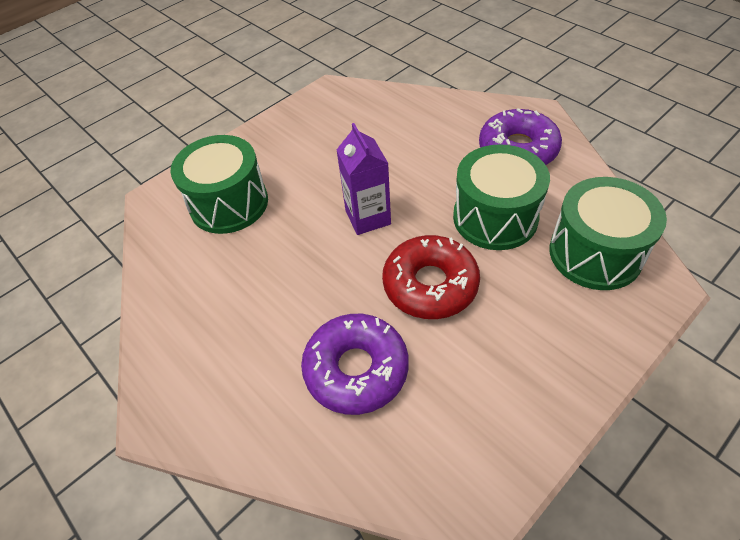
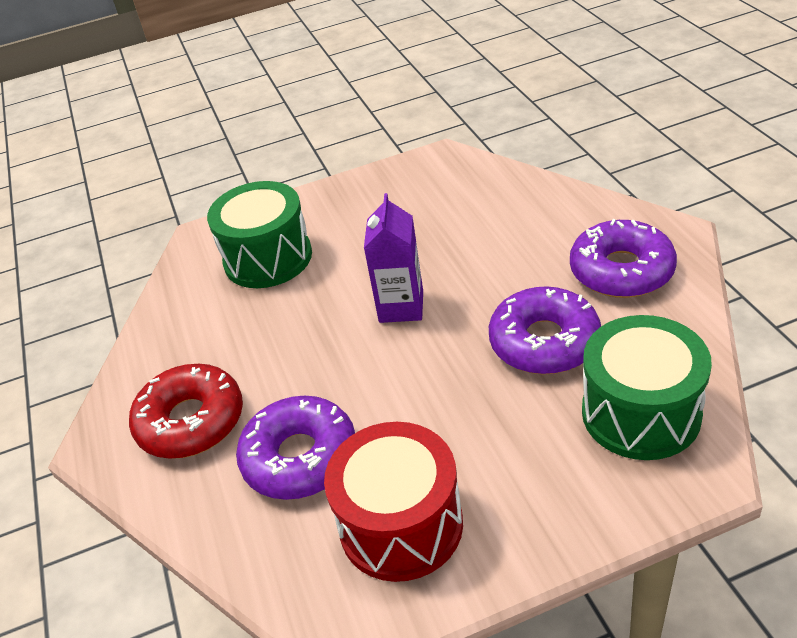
camera: 25 degrees right, 10 degrees down
red donut [382,235,480,319] -> red donut moved to [129,364,243,459]
green drum [453,144,550,250] -> purple donut [489,286,601,374]
none -> red drum [324,422,463,582]

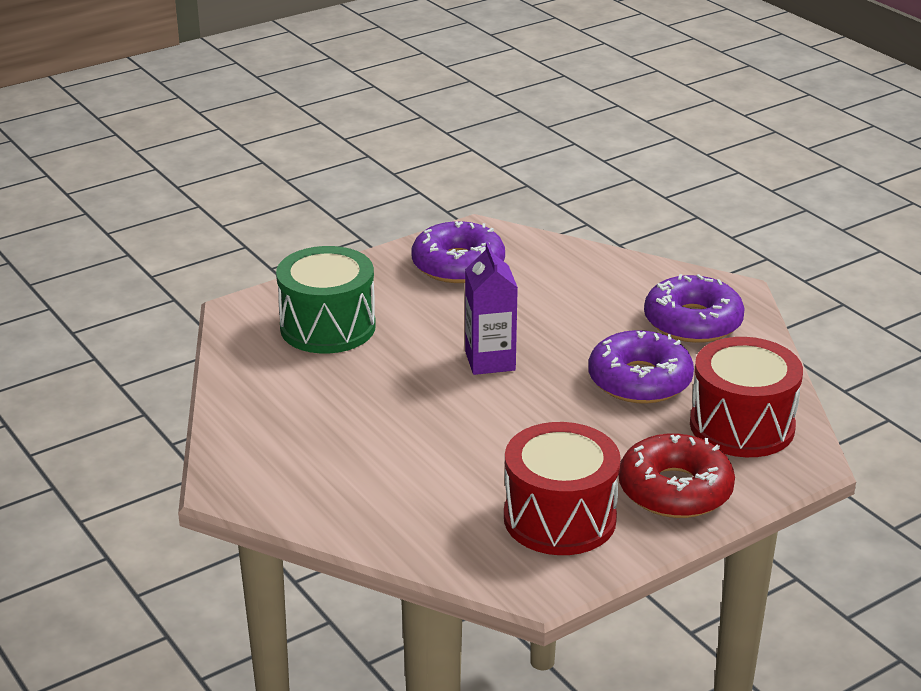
camera: 20 degrees left, 10 degrees down
red donut [129,364,243,459] -> red donut moved to [618,433,735,518]
purple donut [236,396,355,500] -> purple donut moved to [412,221,505,283]
green drum [582,315,712,460] -> red drum [690,337,803,457]

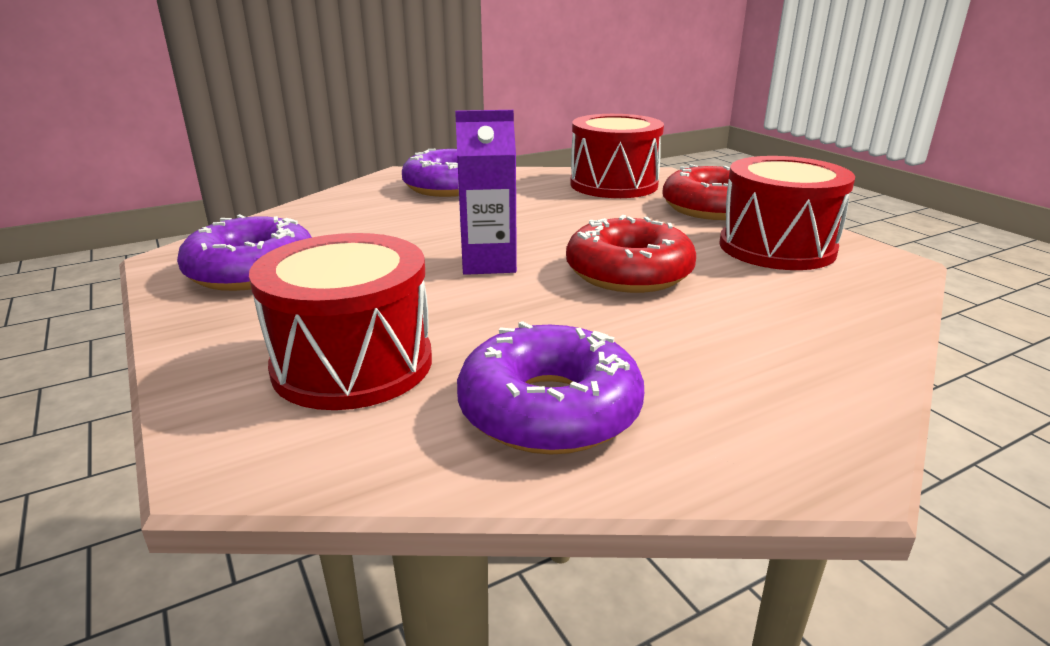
camera: 85 degrees left, 5 degrees down
green drum [276,246,376,353] -> red drum [249,233,432,410]
purple donut [588,330,694,404] -> purple donut moved to [457,321,644,454]
none -> red donut [566,215,696,293]

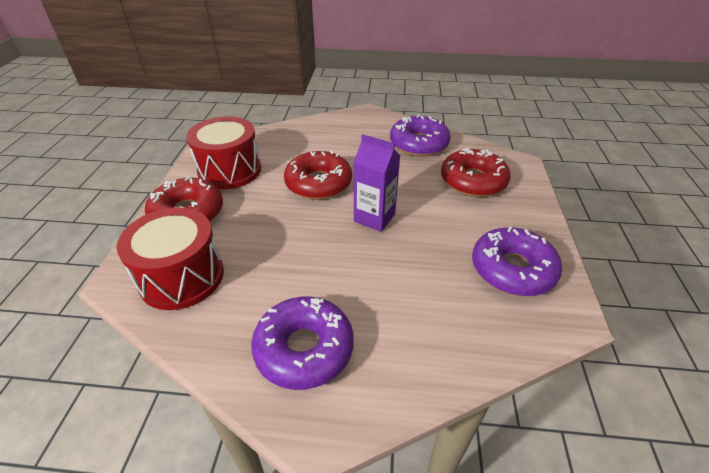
camera: 145 degrees left, 15 degrees up
red drum [249,233,432,410] -> red donut [441,148,511,197]

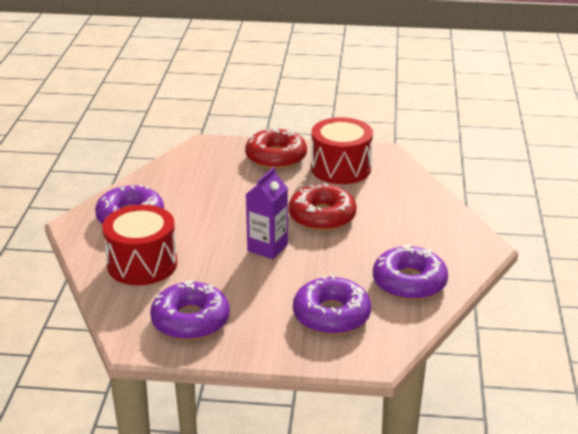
camera: 90 degrees right, 10 degrees down
red drum [117,207,224,310] -> red drum moved to [102,205,177,285]
red donut [441,148,511,197] -> purple donut [293,275,371,335]

